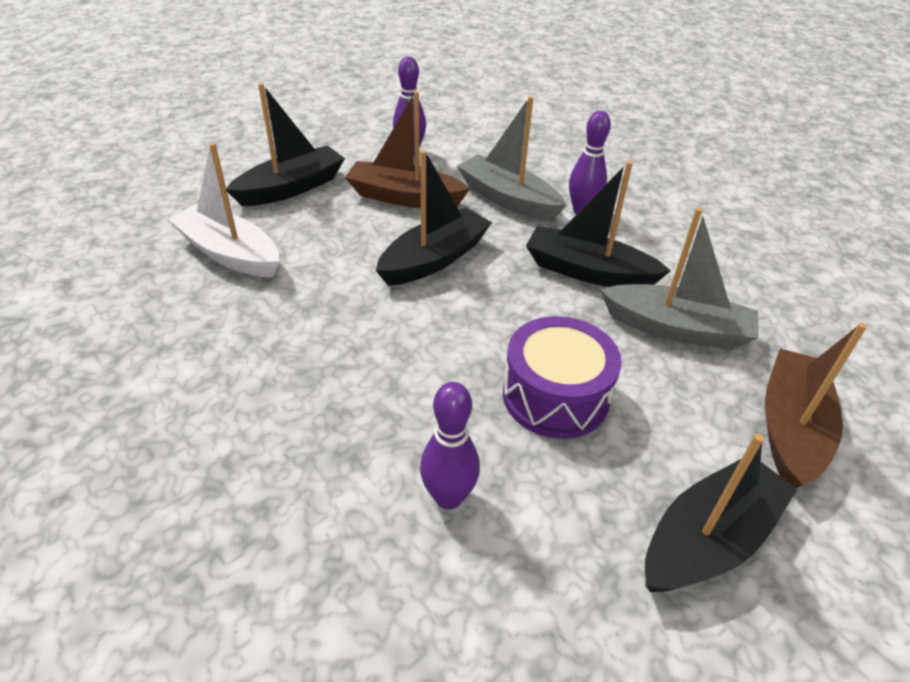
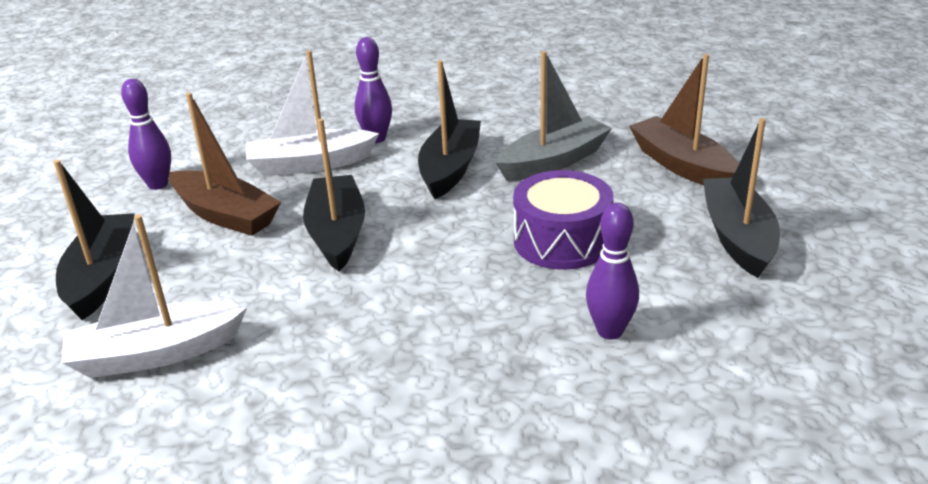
camera: 50 degrees left, 10 degrees down
brown boat [345,91,470,208] -> brown boat turned 105 degrees counterclockwise [169,93,281,236]
grey boat [457,96,567,221] -> white boat [246,50,379,176]
black boat [526,161,671,287] -> black boat turned 135 degrees clockwise [418,60,481,199]

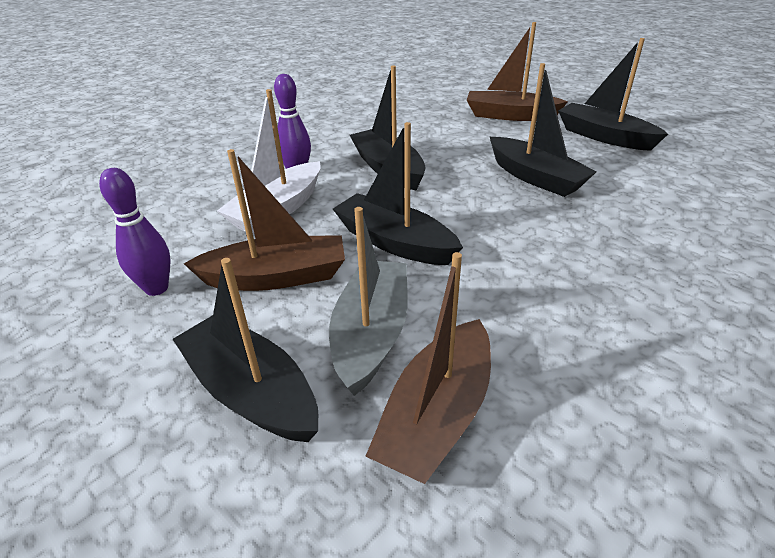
camera: 45 degrees left, 5 degrees up
white boat [62,215,247,378] -> brown boat [366,252,491,484]
grey boat [495,51,612,181] -> grey boat moved to [329,207,408,396]
purple drum [513,170,614,270] -> black boat [490,63,597,197]
purple bowling pin [586,203,639,340] -> none

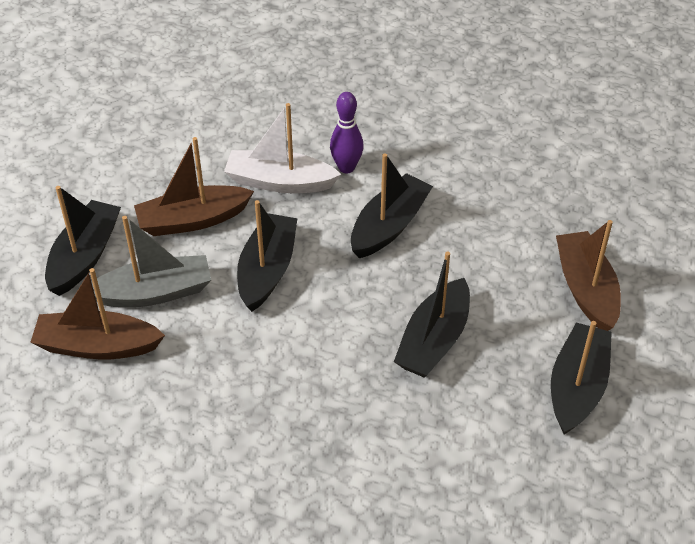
camera: 65 degrees right, 10 degrees up
purple bowling pin [99,168,170,296] -> none
brown boat [184,149,345,291] -> brown boat turned 105 degrees clockwise [134,137,254,236]

